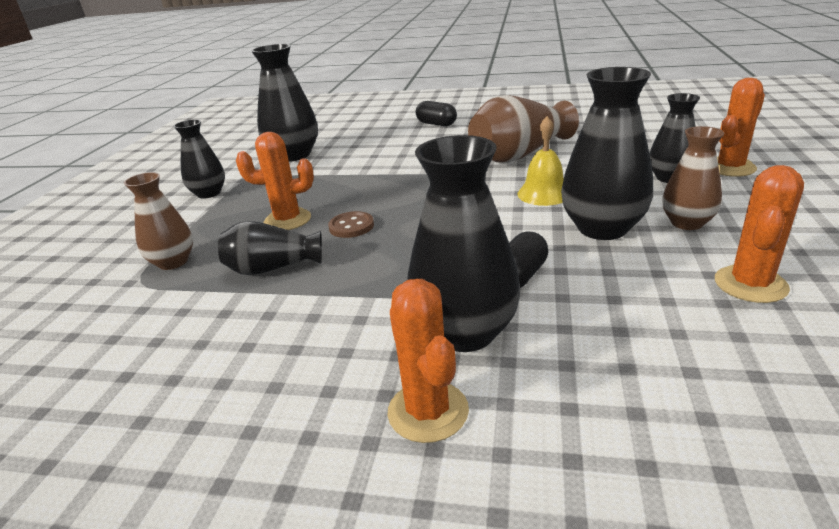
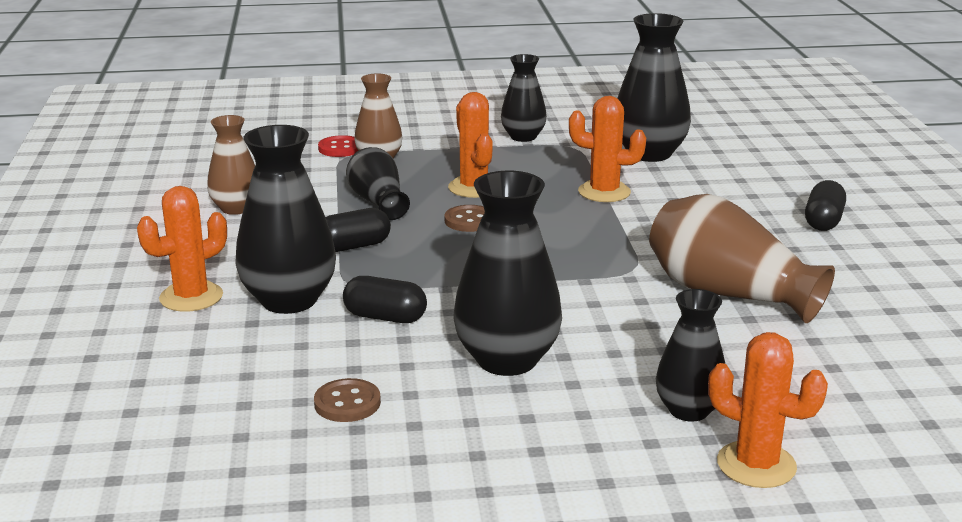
camera: 70 degrees right, 5 degrees down
yellow bell [517,116,564,206] -> none
brown vase [662,126,724,230] -> brown vase moved to [207,115,255,215]
orange cactus [715,165,804,303] -> orange cactus moved to [569,96,646,202]
none -> brown button [314,378,381,422]
none -> red button [318,135,358,157]
none -> black capsule [325,208,391,252]

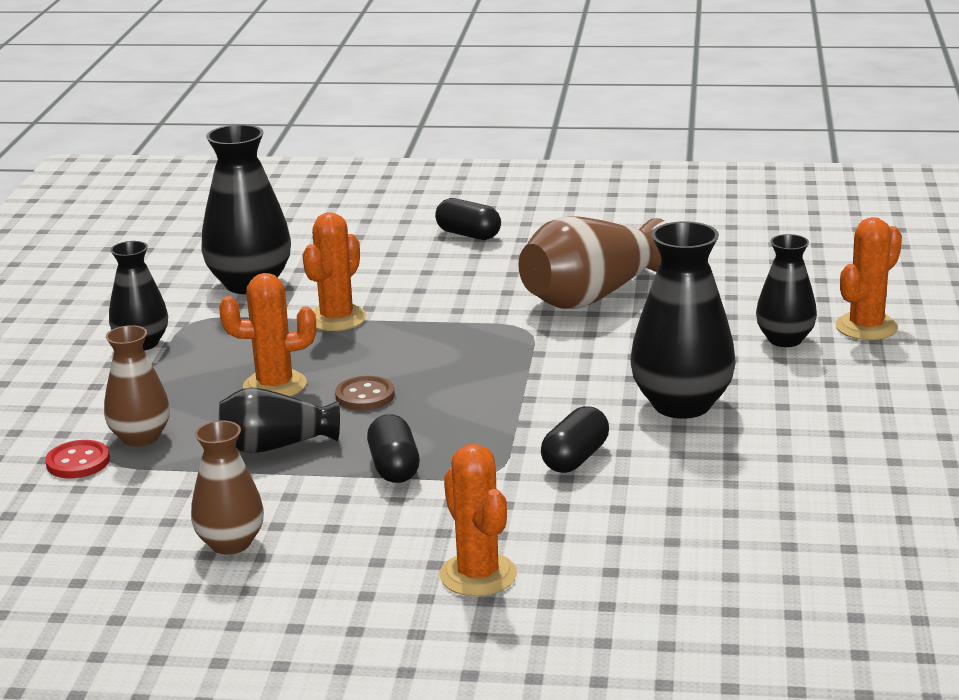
camera: 75 degrees left, 0 degrees up
black vase [235,125,336,314] -> none
brown button [314,378,381,422] -> none

